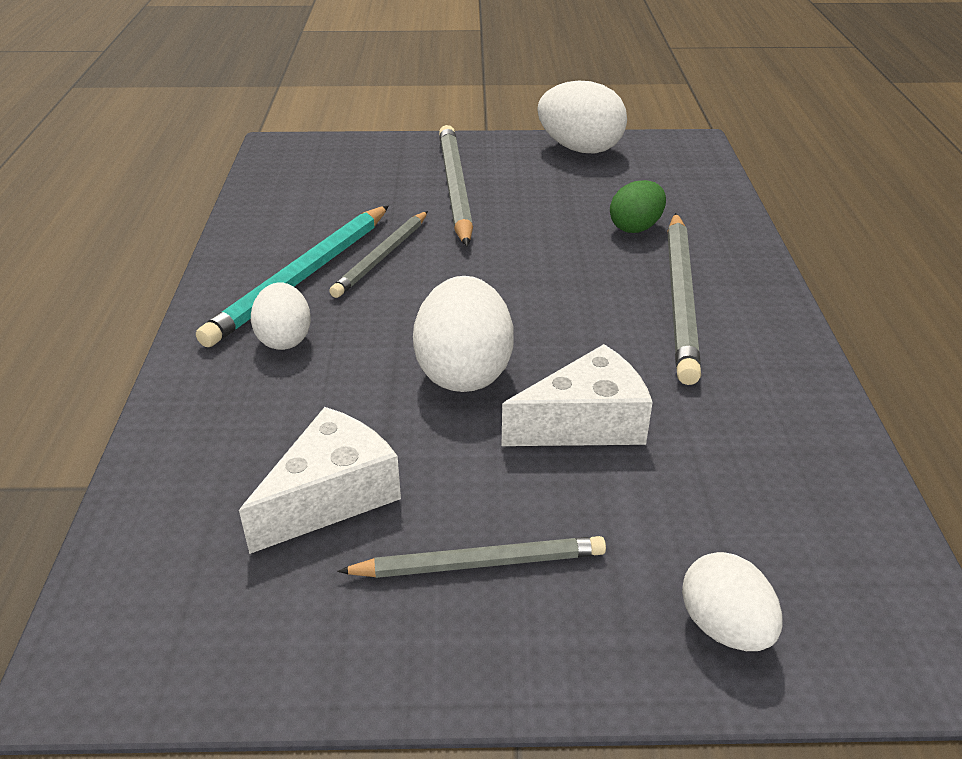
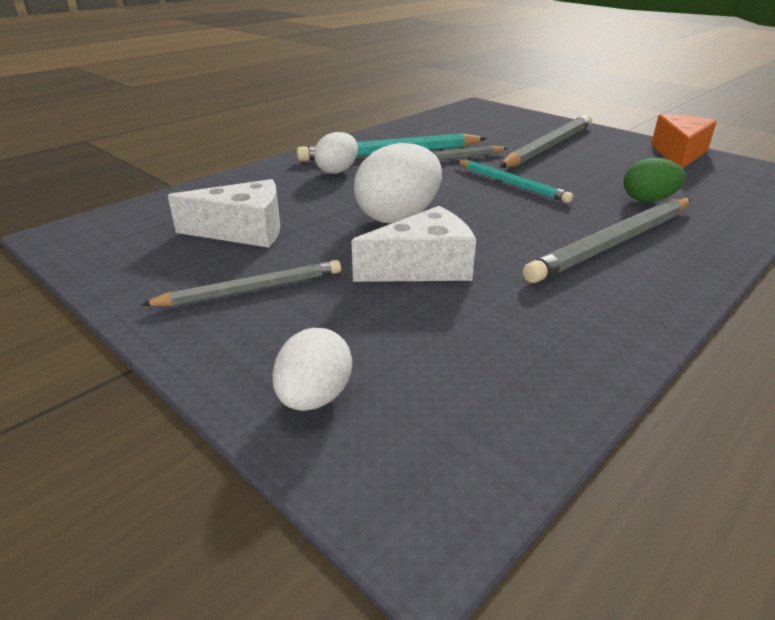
camera: 45 degrees right, 5 degrees down
grey pencil [337,536,606,578] -> grey pencil turned 60 degrees counterclockwise [141,260,341,306]
white cheese [501,344,653,446] -> white cheese turned 45 degrees counterclockwise [351,206,476,282]
white egg [537,80,627,154] -> orange cheese [651,114,717,168]
none -> turquoise pencil [457,160,573,203]

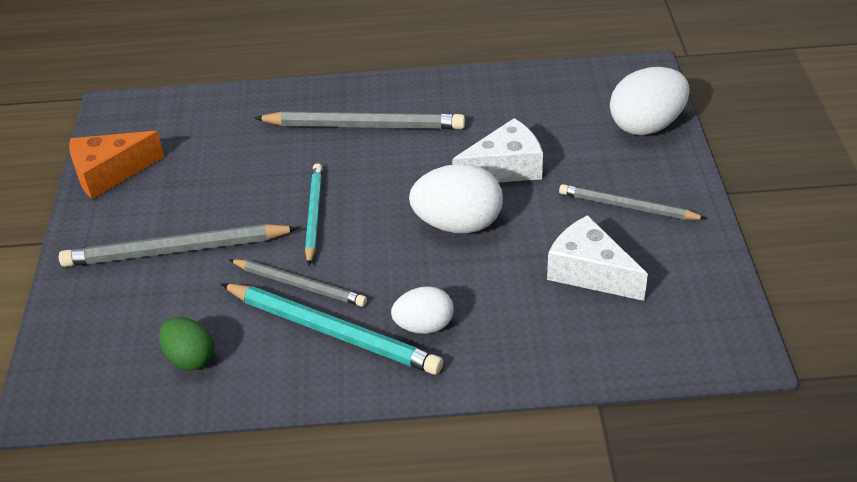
camera: 135 degrees left, 10 degrees up
white egg [272,328,352,411] -> white egg [610,67,690,135], size x1.62
white cheese [351,206,476,282] -> white cheese turned 135 degrees clockwise [452,118,543,183]
green egg [624,158,686,202] -> green egg moved to [159,317,214,371]

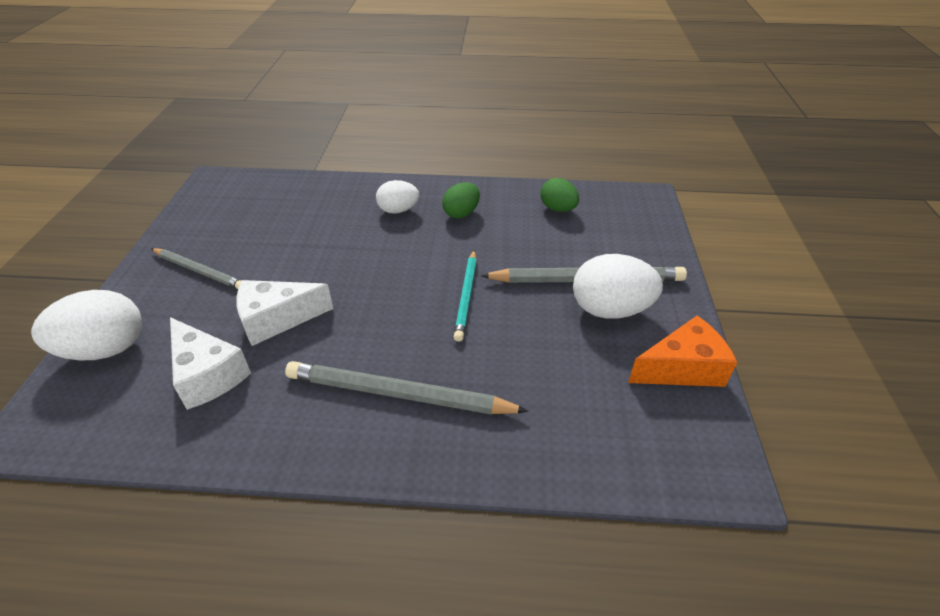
camera: 175 degrees left, 0 degrees up
turquoise pencil [221,284,443,375] -> green egg [442,182,480,219]
grey pencil [230,259,367,307] -> none
white egg [409,164,503,233] -> white egg moved to [573,254,663,319]
white cheese [547,215,648,301] -> white cheese moved to [170,317,251,410]

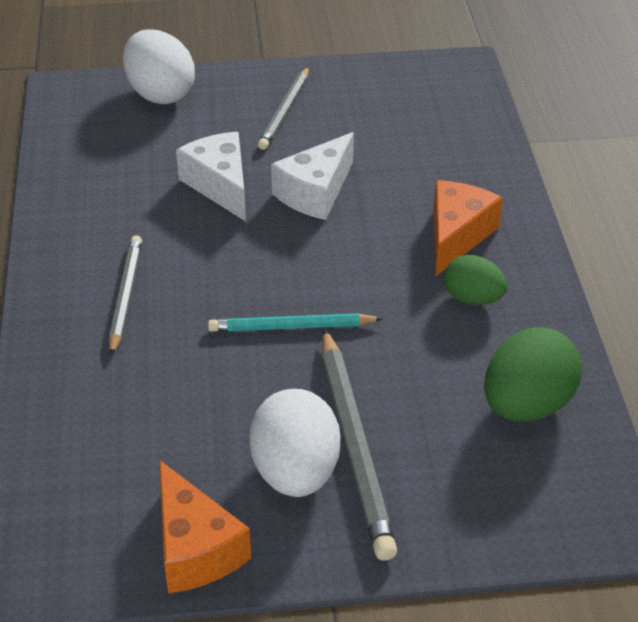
camera: 80 degrees right, 0 degrees up
white cheese [170,317,251,410] -> white cheese moved to [271,132,354,220]
grey pencil [285,361,529,415] -> grey pencil [109,235,142,356], size x0.63
white egg [376,180,419,214] -> orange cheese [433,180,503,277]
green egg [541,178,579,212] -> green egg [484,327,582,422], size x1.62

